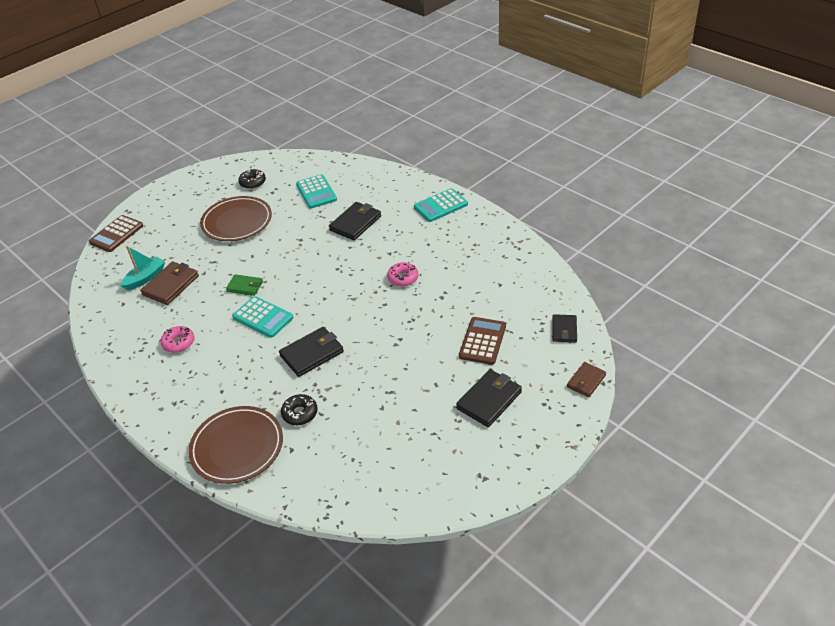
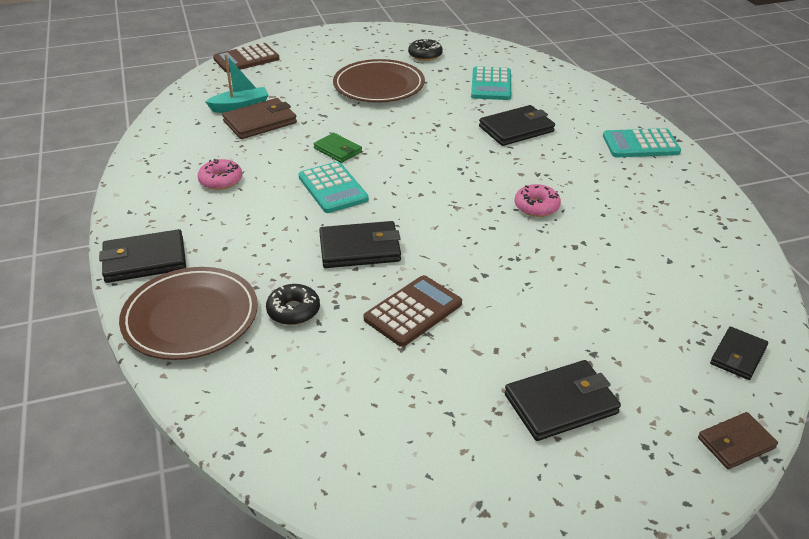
camera: 25 degrees right, 5 degrees down
brown calculator [459,317,506,365] -> brown calculator moved to [363,275,462,347]
none -> black wallet [99,229,186,283]

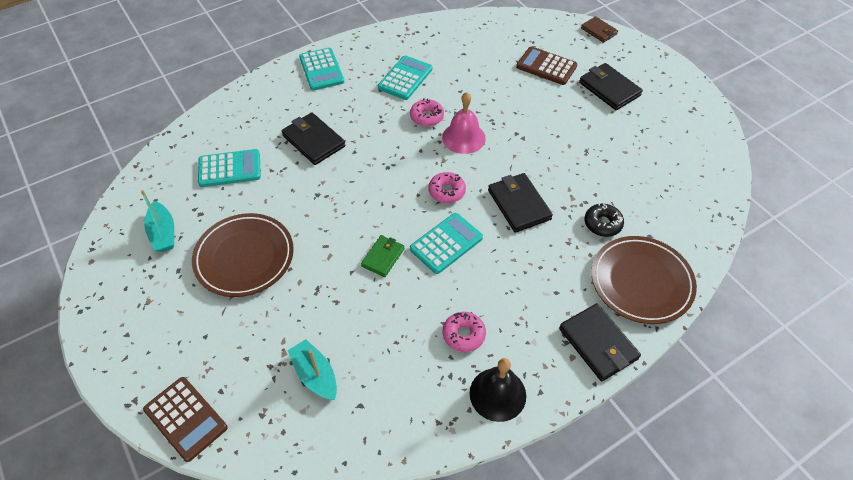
camera: 105 degrees left, 15 degrees up
brown wallet [222,98,297,139] -> none
brown calculator [363,275,462,347] -> brown calculator moved to [516,46,577,85]
black donut [408,38,443,61] -> turquoise boat [141,190,174,252]
black wallet [710,327,768,380] -> none
none -> turquoise calculator [378,55,432,100]
none -> pink donut [428,172,466,203]
none -> pink bell [442,92,486,154]
none -> black bell [470,358,526,422]

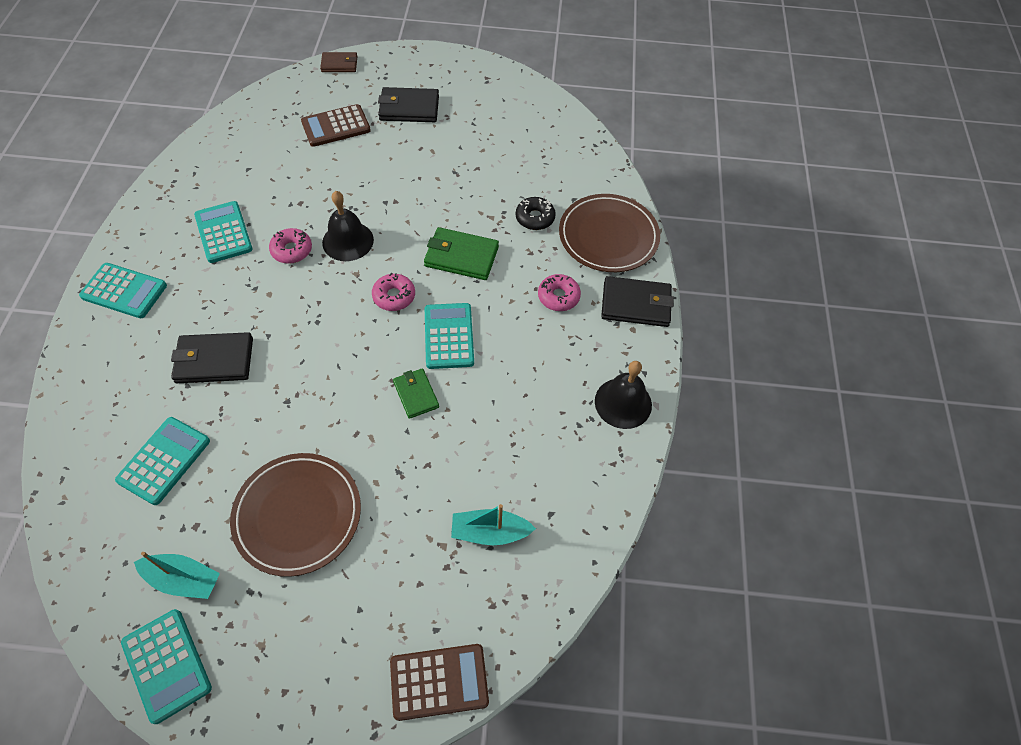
camera: 55 degrees left, 5 degrees up
pink bell [442,92,486,154] -> black bell [322,191,374,261]
pink donut [443,312,486,352] -> pink donut moved to [538,274,581,311]
black wallet [488,173,553,232] -> green wallet [424,227,499,280]
none -> turquoise calculator [121,609,212,724]

